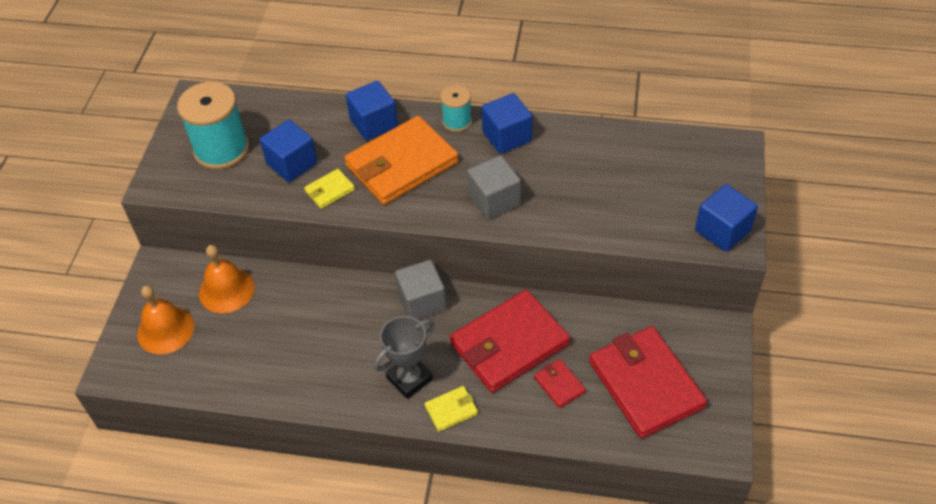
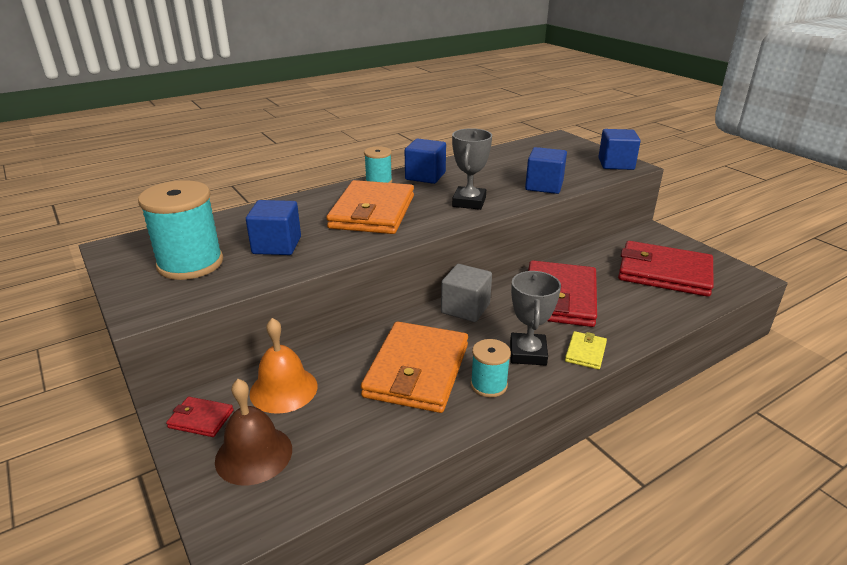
camera: 45 degrees left, 20 degrees down
orange bell [137,286,194,354] -> brown bell [215,379,292,486]
yellow wallet [304,169,355,209] -> none
blue cube [346,80,398,141] -> blue cube moved to [525,147,567,194]
grey cube [467,155,521,220] -> grey trophy [452,128,492,210]
red wallet [534,359,586,408] -> red wallet moved to [166,397,234,437]
none -> orange wallet [361,322,468,413]
none -> turquoise spool [471,339,511,397]

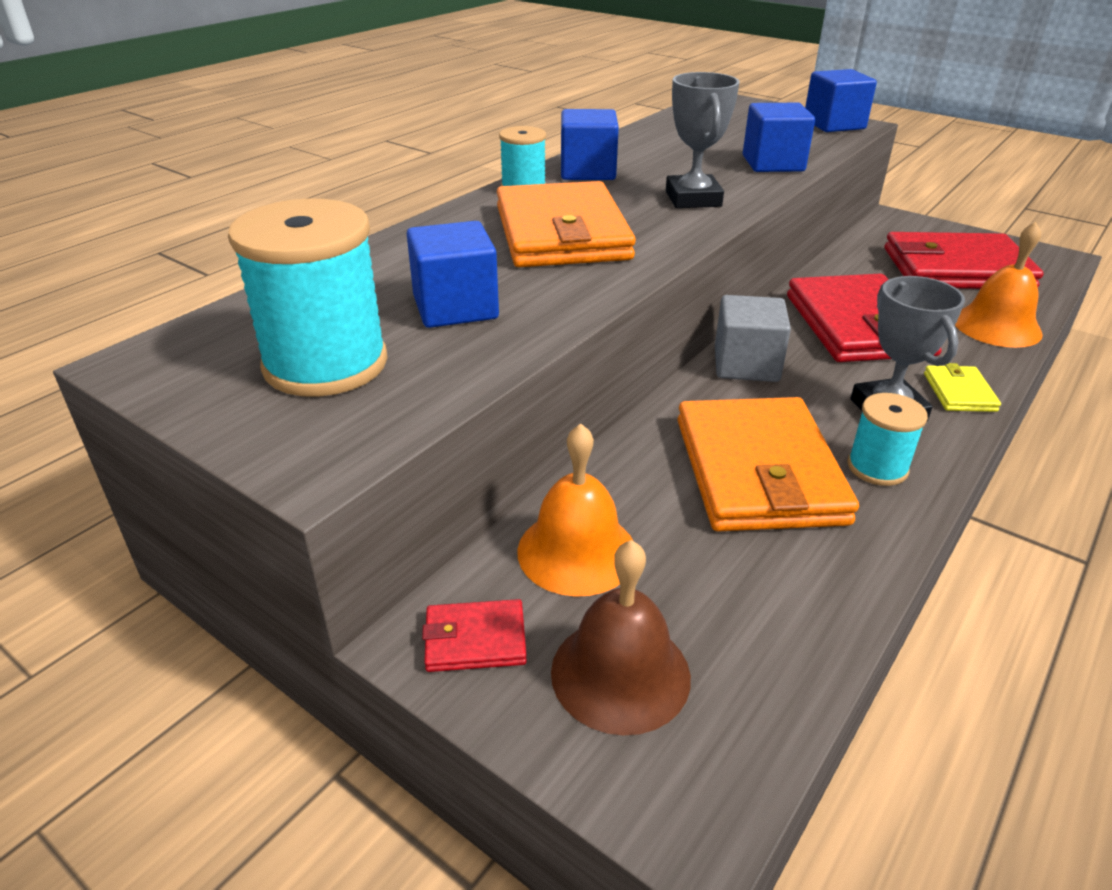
camera: 20 degrees left, 5 degrees up
none -> orange bell [955,222,1043,348]

